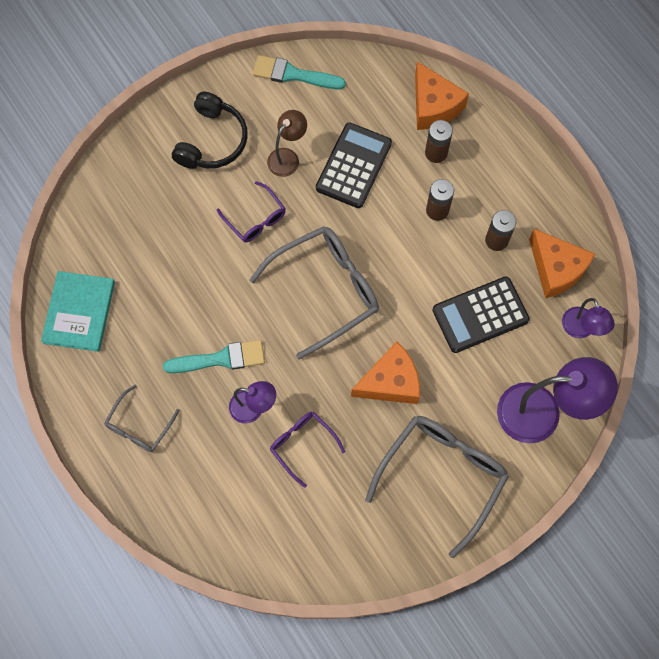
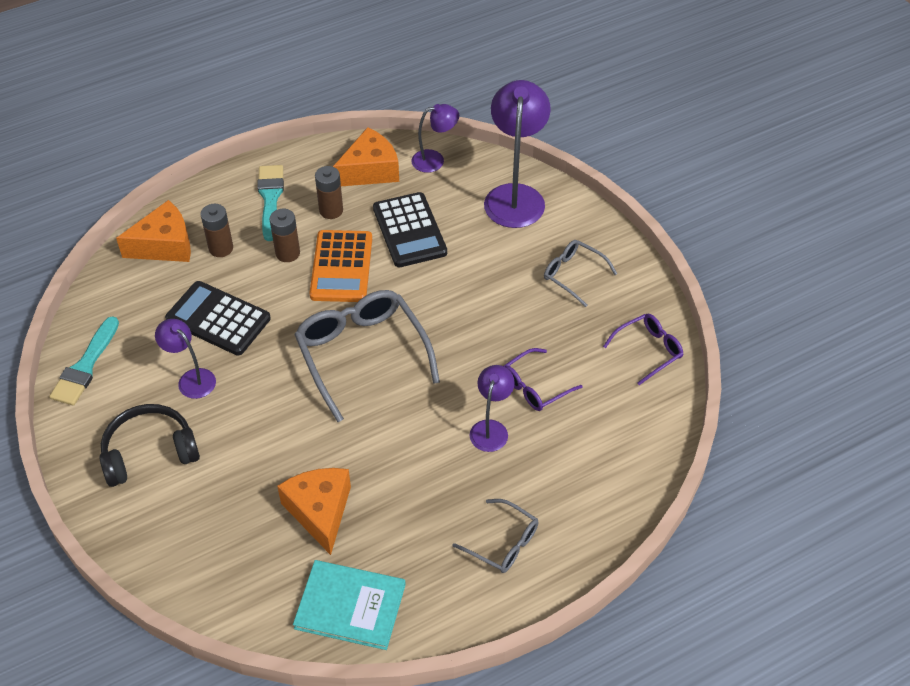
camera: 85 degrees left, 20 degrees down
turquoise brush [163,340,265,373] -> turquoise brush moved to [257,165,284,241]
black headphones [172,92,248,169] -> black headphones turned 45 degrees counterclockwise [100,404,200,487]
purple glasses [217,181,286,242] -> purple glasses moved to [603,314,684,385]
brown lamp [267,110,307,177] -> purple lamp [155,319,216,399]
orange cheese [351,341,420,404] -> orange cheese moved to [277,468,351,555]
grey glasses [365,416,509,558] -> grey glasses [544,240,617,307], size x0.53
none -> orange calculator [310,230,372,302]

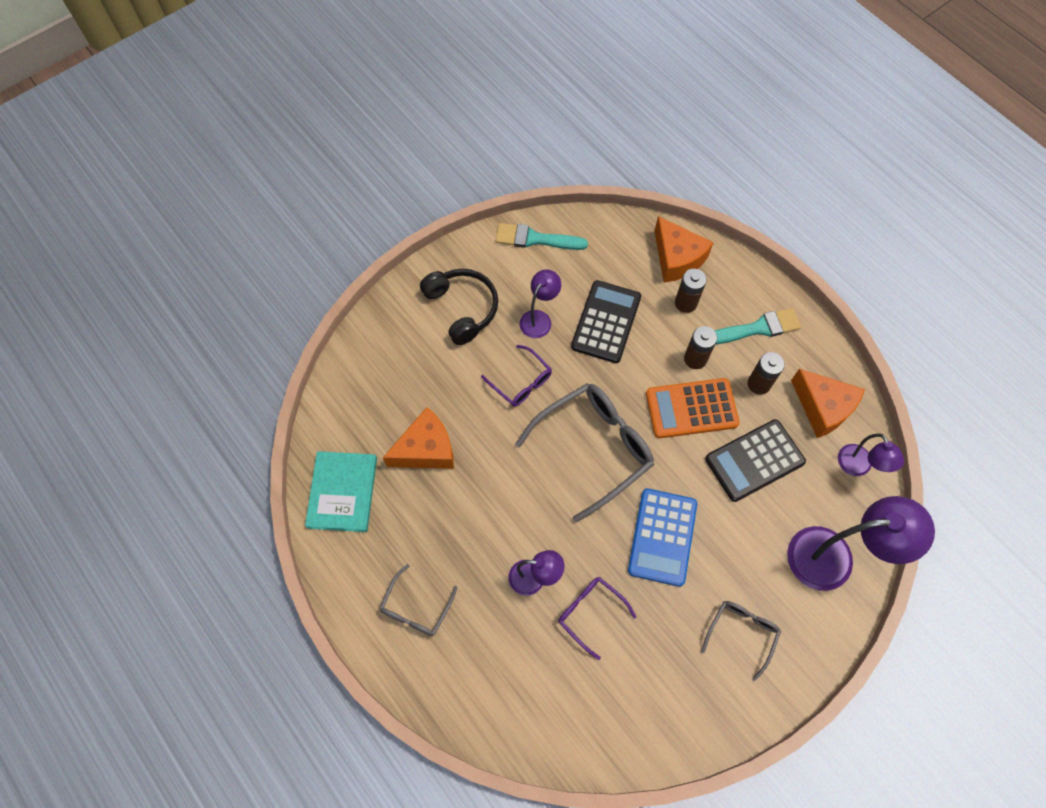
camera: 80 degrees right, 15 degrees up
purple glasses [603,314,684,385] -> purple glasses moved to [481,345,552,406]
none -> blue calculator [628,488,697,587]

